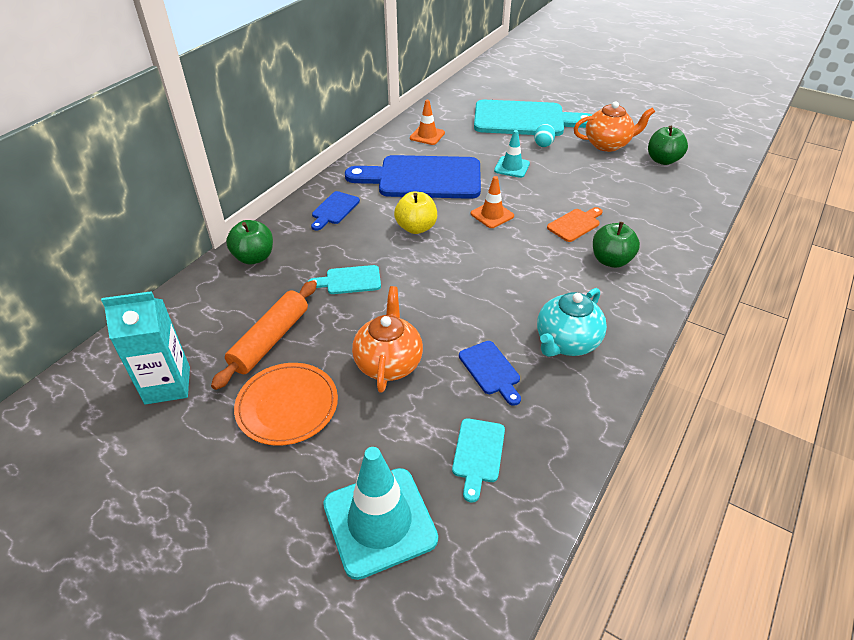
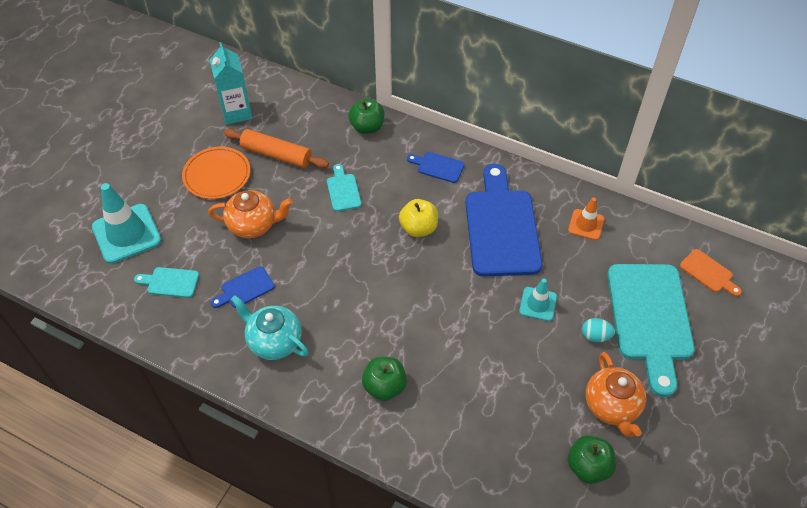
camera: 85 degrees right, 10 degrees up
orange traffic cone [471,176,514,228] -> none
orange cutting board [547,207,603,242] -> orange cutting board moved to [680,249,742,297]

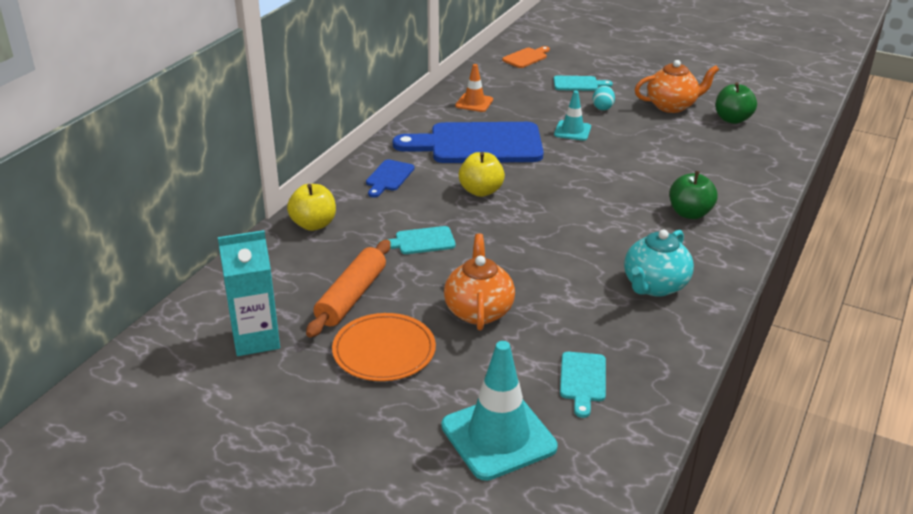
camera: 90 degrees left, 20 degrees down
blue cutting board [211,266,275,308] -> none
green apple [348,99,384,134] -> yellow apple [287,184,336,231]
turquoise cutting board [607,264,695,397] -> turquoise cutting board [554,76,613,91], size x0.44

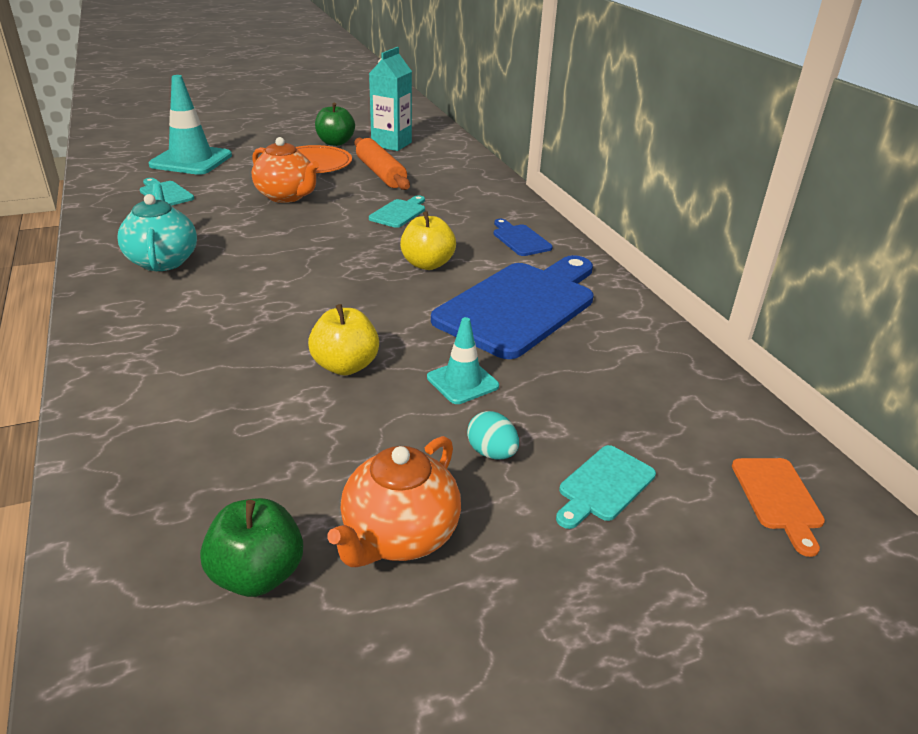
camera: 130 degrees right, 0 degrees up
yellow apple [287,184,336,231] -> yellow apple moved to [308,304,379,375]
orange traffic cone [455,64,493,112] -> none
green apple [669,171,718,219] -> green apple moved to [315,102,355,146]

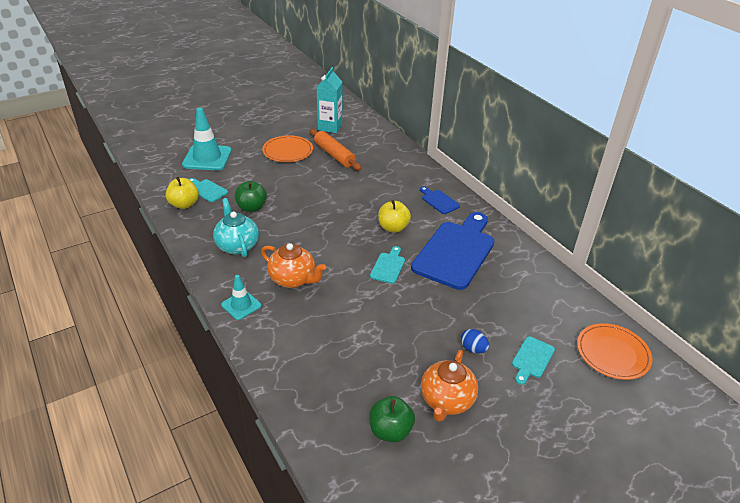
camera: 10 degrees left, 5 degrees up
orange teapot [252,137,319,203] -> orange teapot moved to [261,243,326,288]
yellow apple [308,304,379,375] -> yellow apple moved to [166,177,199,209]
green apple [315,102,355,146] -> green apple moved to [235,181,267,212]
turquoise cutting board [369,195,425,228] -> turquoise cutting board moved to [370,246,405,284]
turquoise traffic cone [427,317,499,404] -> turquoise traffic cone moved to [221,275,261,320]
turquoise egg [467,411,519,460] -> blue egg [461,329,489,353]
orange cutting board [732,458,825,557] -> orange plate [577,323,653,380]

